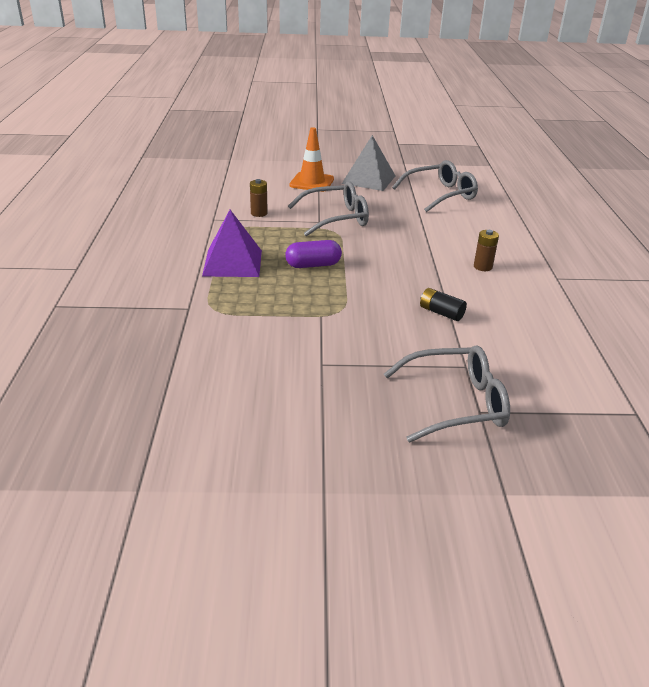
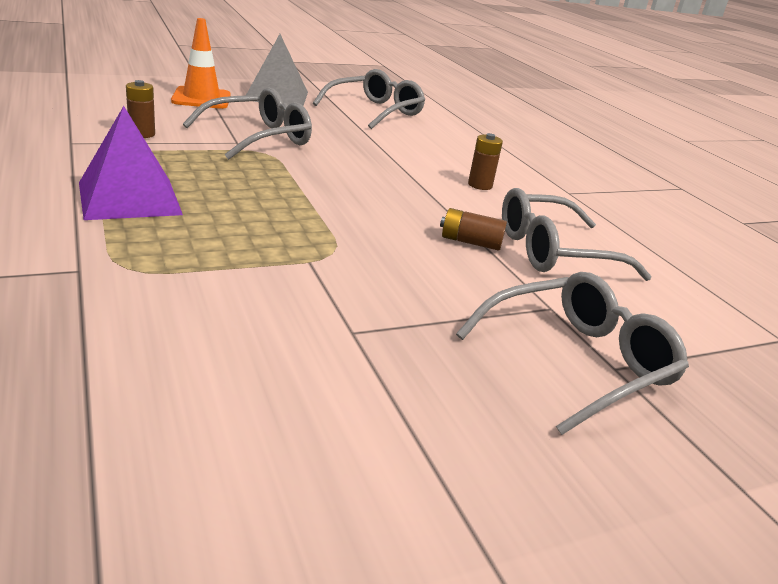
camera: 25 degrees left, 5 degrees down
purple capsule [285,240,342,268] -> none
black battery [420,288,467,321] -> brown battery [440,208,507,251]
none -> grey glasses [502,188,652,281]

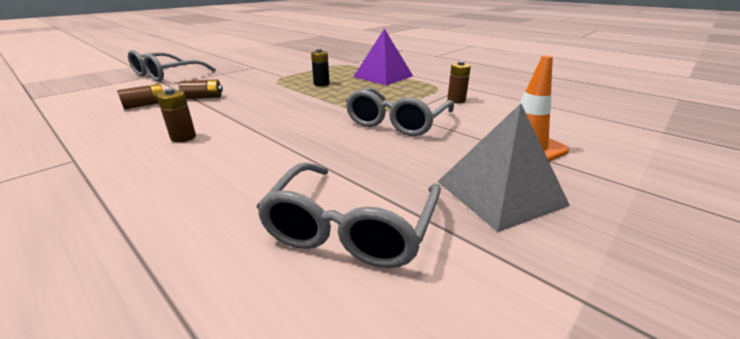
camera: 160 degrees right, 0 degrees up
grey glasses [502,188,652,281] -> brown battery [117,84,165,109]
none -> black battery [311,49,330,86]

